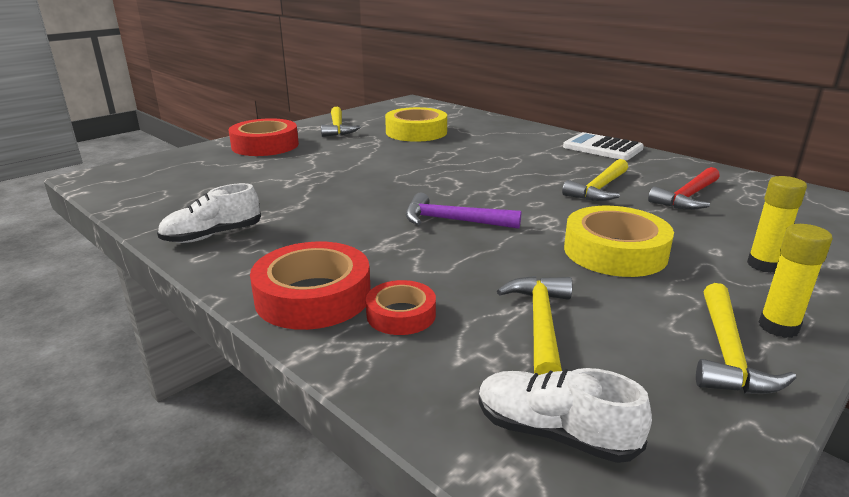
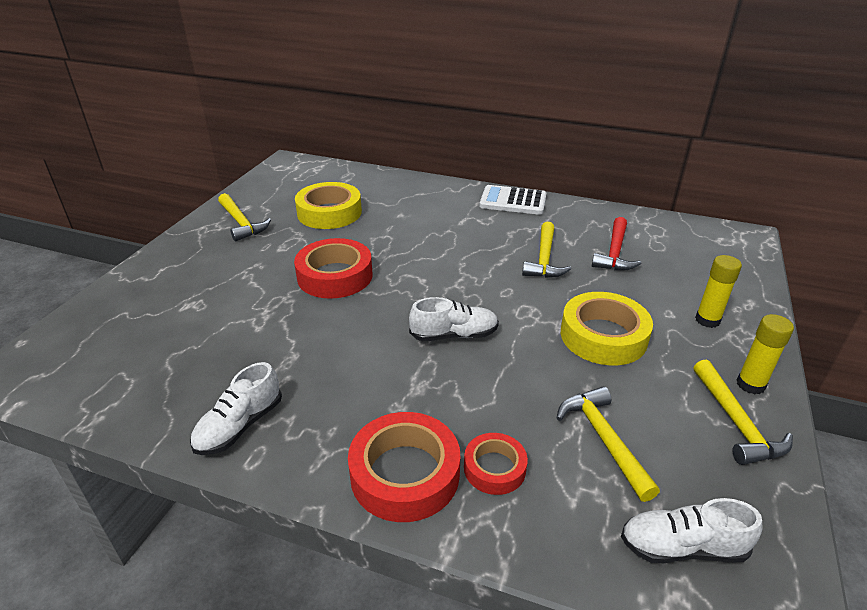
camera: 25 degrees left, 10 degrees up
red tape [229,118,299,156] -> red tape moved to [294,238,373,299]
purple hammer [406,193,521,229] -> white shoe [409,297,499,341]

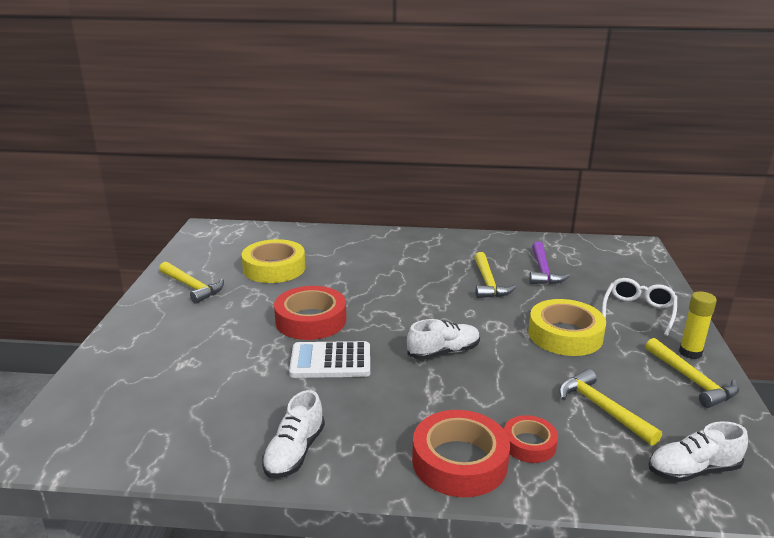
camera: 15 degrees left, 10 degrees down
white calculator [479,185,546,215] -> white calculator moved to [289,341,370,378]
red hammer [592,217,642,270] -> purple hammer [529,241,570,284]
yellow glue stick [695,255,742,328] -> white glasses [602,278,677,336]

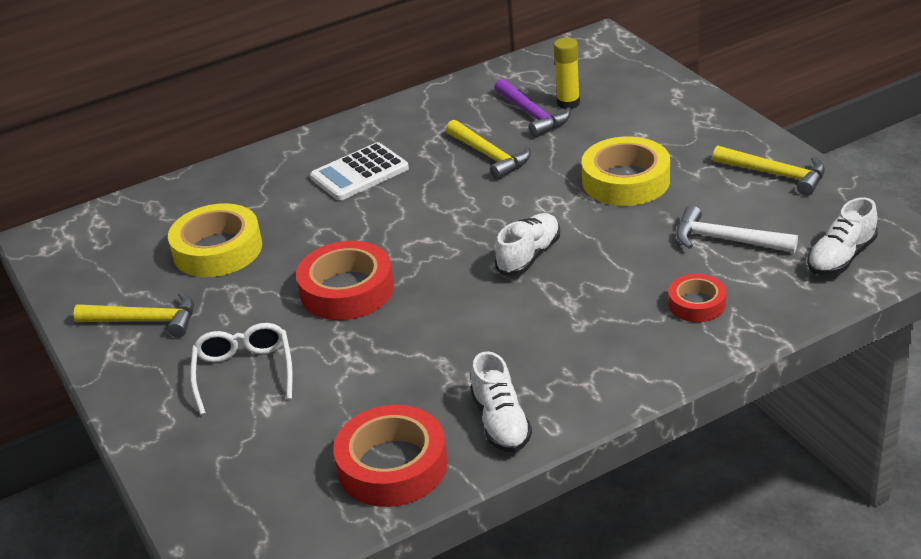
camera: 30 degrees left, 10 degrees up
white calculator [289,341,370,378] -> white calculator moved to [310,142,409,201]
red tape [412,410,510,497] -> red tape moved to [333,405,448,507]
yellow hammer [559,369,662,446] -> white hammer [676,205,798,253]
white glasses [602,278,677,336] -> white glasses moved to [190,323,292,415]
yellow glue stick [679,291,717,359] -> yellow glue stick moved to [554,38,580,109]

